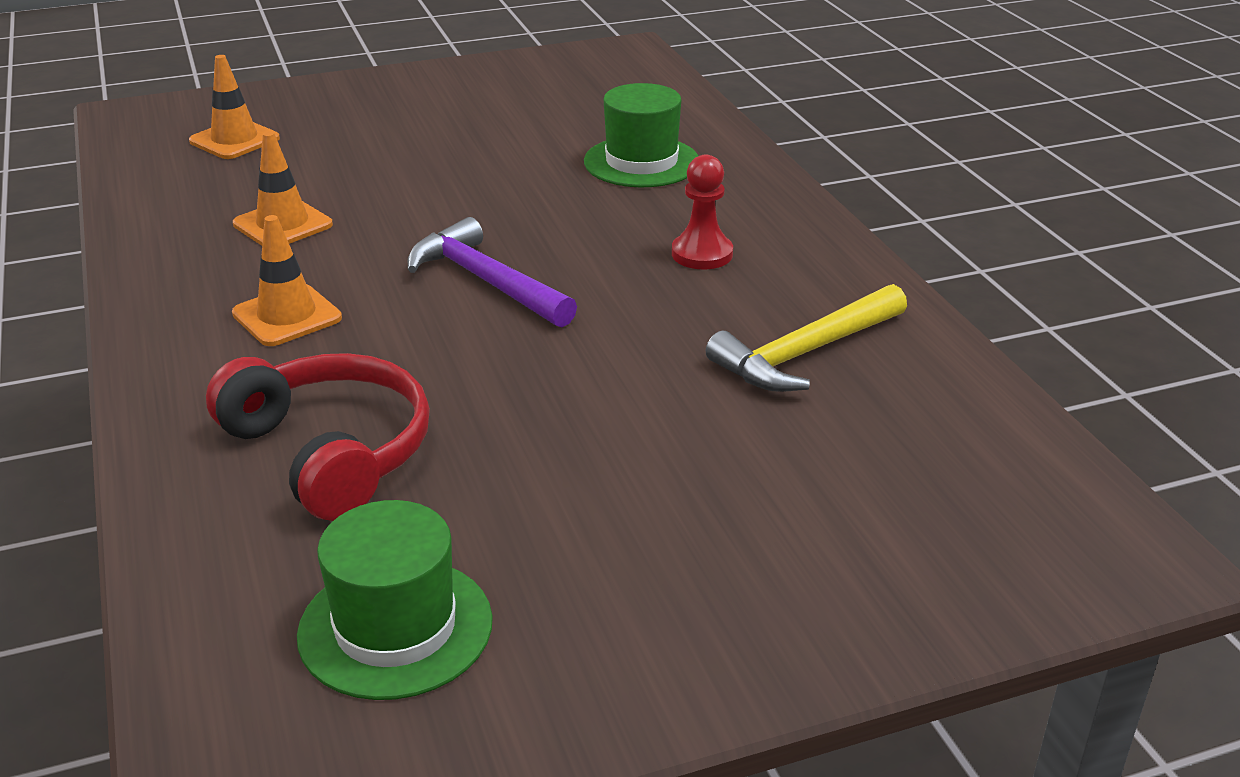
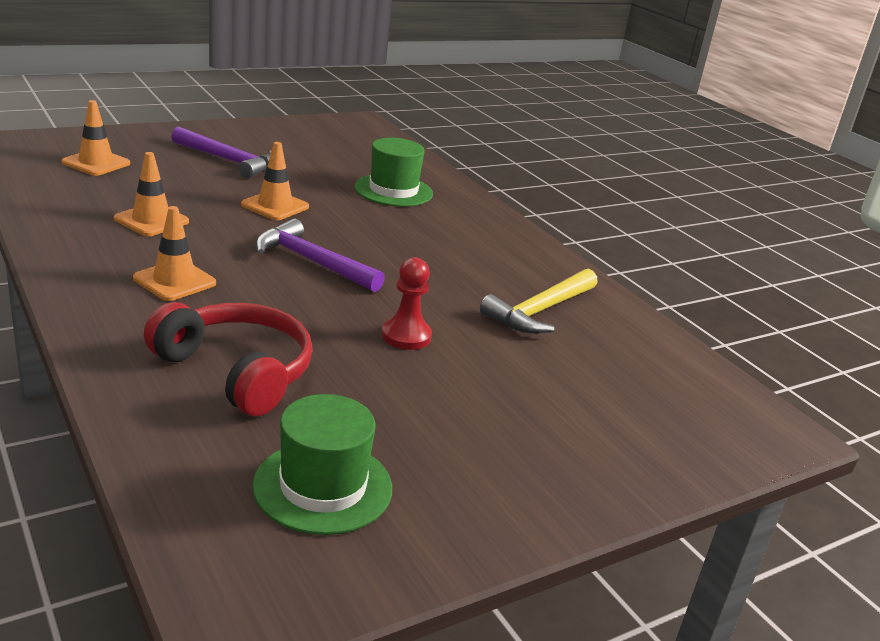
camera: 15 degrees left, 5 degrees down
red pawn [672,155,733,269] -> red pawn moved to [382,257,432,350]
none -> purple hammer [171,127,271,178]
none -> orange traffic cone [241,142,309,220]

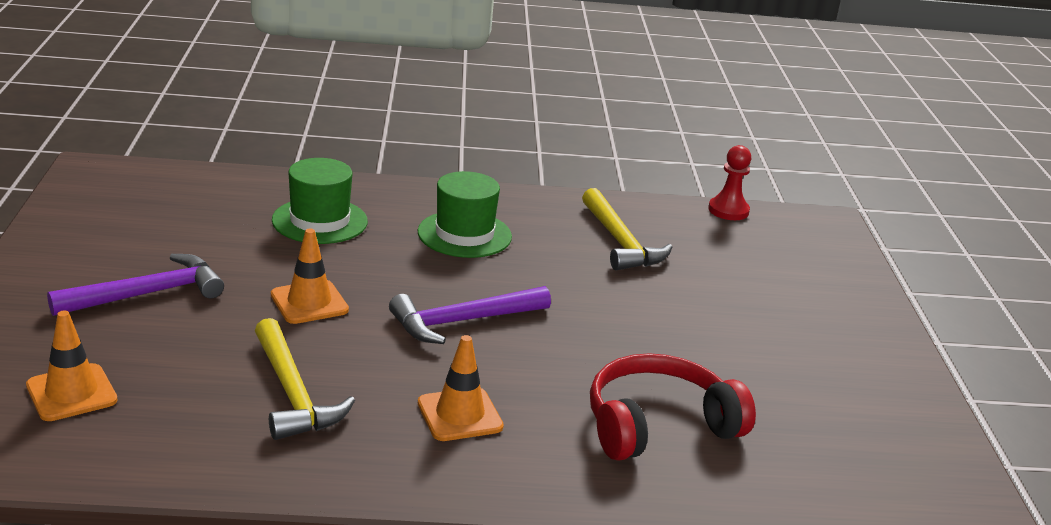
camera: 60 degrees left, 0 degrees up
orange traffic cone [114,152,189,236] -> yellow hammer [255,318,355,440]
green hat [252,394,392,535] -> green hat moved to [418,171,512,258]
red pawn [382,257,432,350] -> red pawn moved to [708,145,751,220]

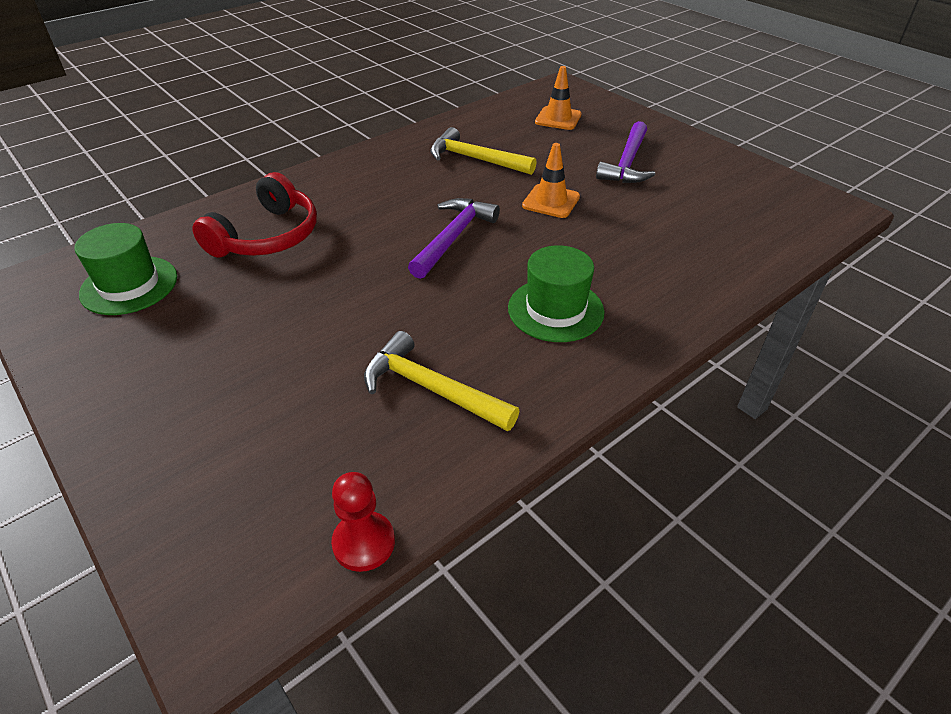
camera: 145 degrees right, 15 degrees up
green hat [272,158,368,244] -> green hat moved to [75,223,177,315]
orange traffic cone [418,335,504,441] -> none

